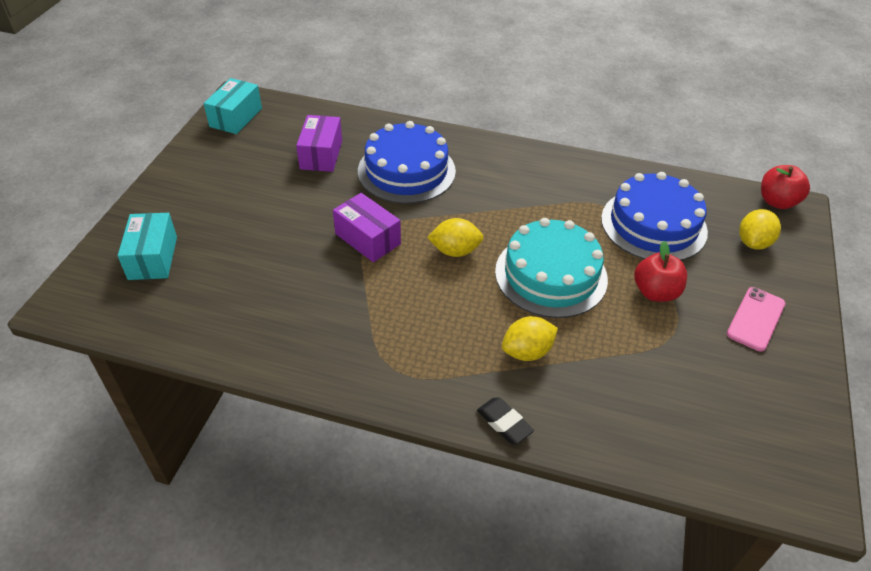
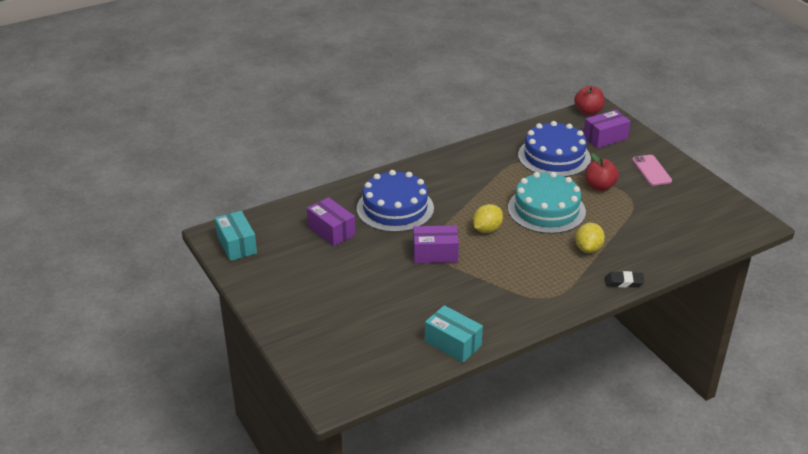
camera: 45 degrees left, 10 degrees down
turquoise box [118,213,177,280] -> turquoise box moved to [425,305,483,363]
yellow lemon [739,209,781,250] -> purple box [584,110,631,148]

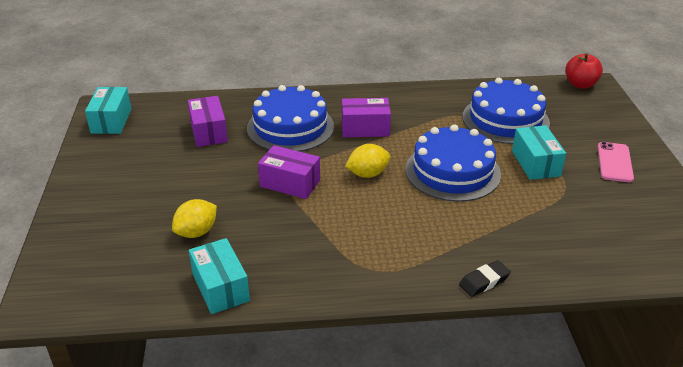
camera: 25 degrees right, 0 degrees up
turquoise cake [508,172,586,234] -> blue cake [405,124,501,202]
yellow lemon [575,223,605,253] -> yellow lemon moved to [172,199,217,238]
purple box [584,110,631,148] -> purple box moved to [342,98,391,137]
red apple [585,153,619,191] -> turquoise box [512,125,566,180]
black eraser [605,271,645,288] -> black eraser turned 60 degrees counterclockwise [459,260,511,297]

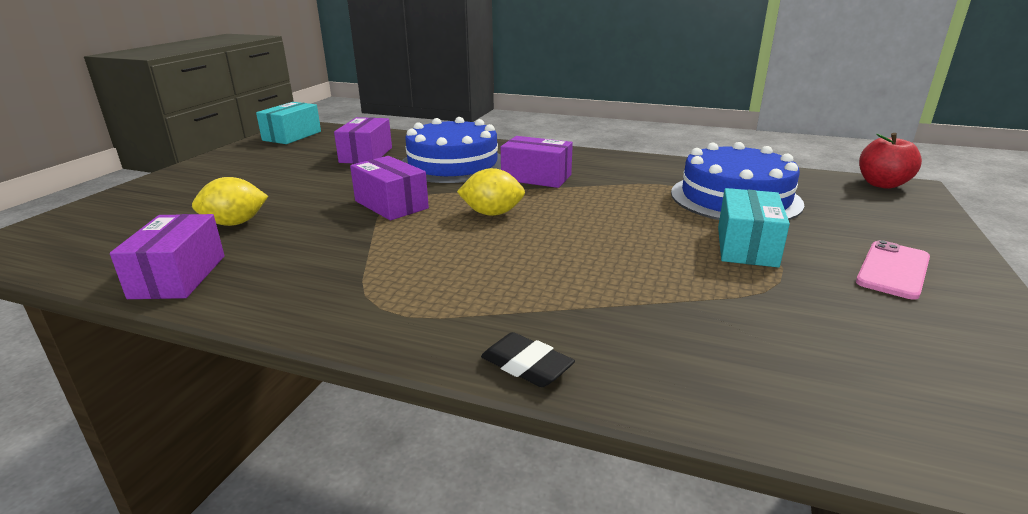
camera: 25 degrees right, 10 degrees down
turquoise box [189,238,250,314] -> purple box [110,214,225,299]
blue cake [405,124,501,202] -> none
black eraser [459,260,511,297] -> black eraser turned 45 degrees clockwise [481,332,575,387]

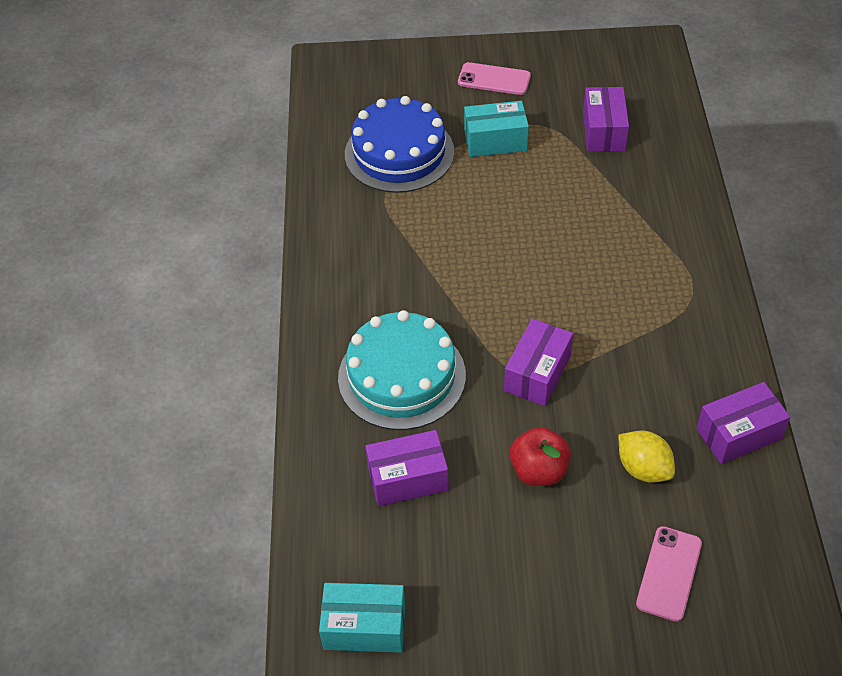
camera: 110 degrees left, 25 degrees up
blue cake [402,117,501,183] -> turquoise cake [338,310,466,430]
yellow lemon [457,168,525,216] -> none
black eraser [481,332,575,387] -> none
purple box [501,136,573,188] -> purple box moved to [583,87,629,152]
red apple [859,133,922,189] -> red apple moved to [510,427,571,486]
none -> pink phone [636,526,702,622]

